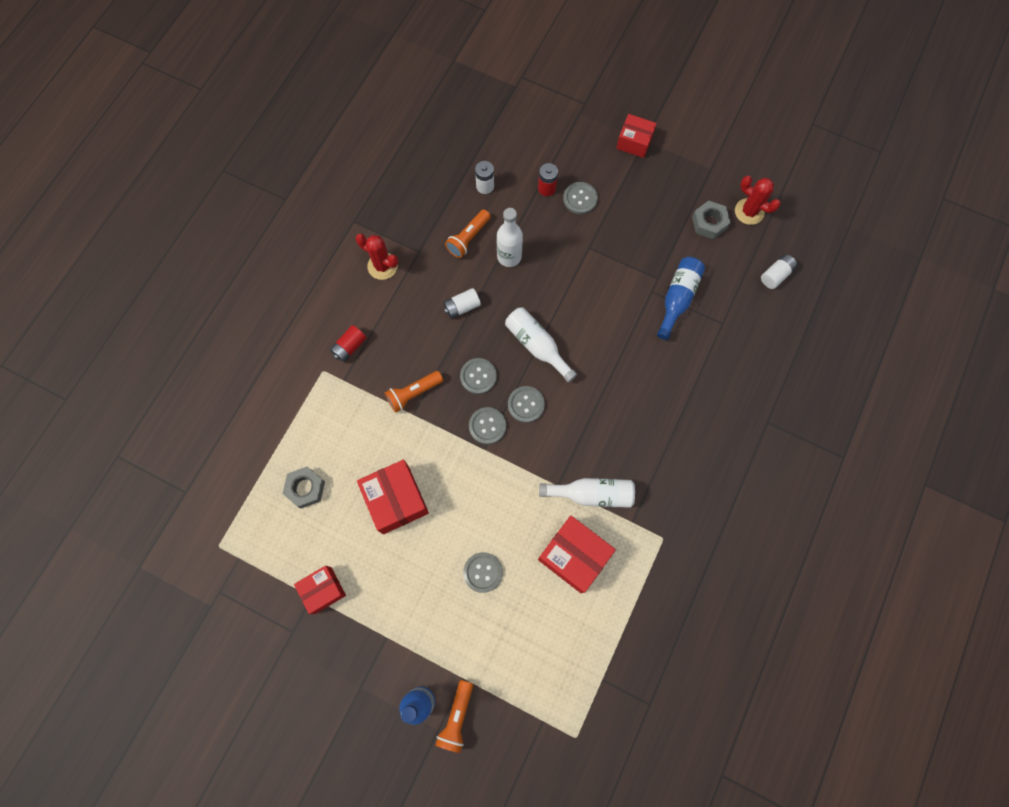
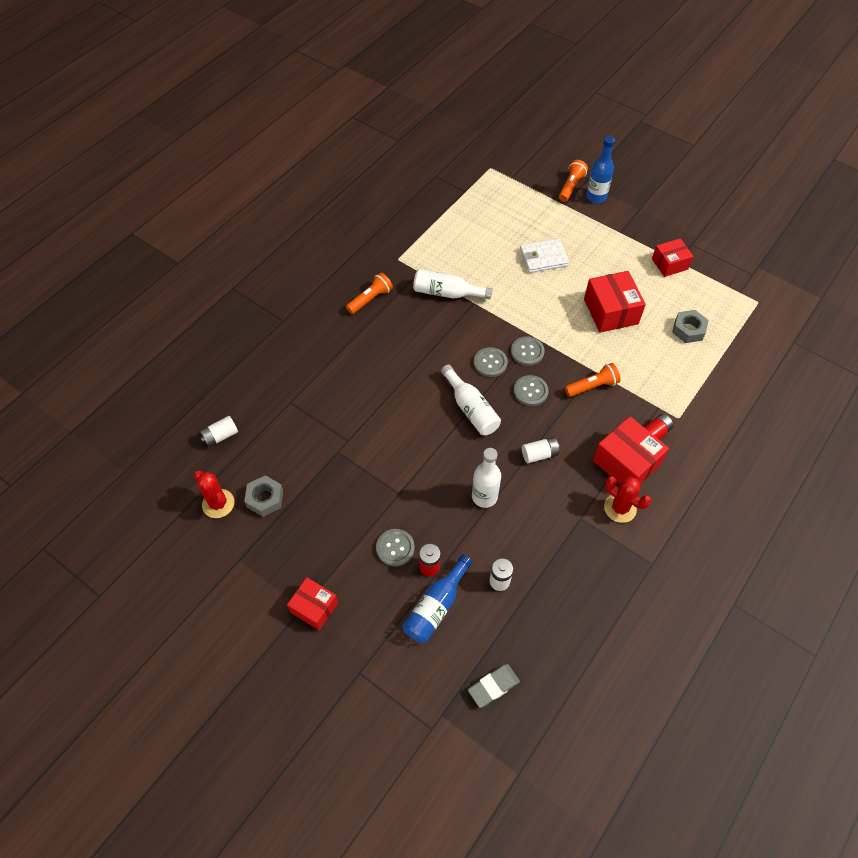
camera: 170 degrees left, 15 degrees down
orange flashlight [445,210,491,258] -> orange flashlight moved to [346,273,393,314]
grey button [463,552,503,593] -> white wallet [520,239,569,273]
red box [538,515,616,593] -> red box moved to [593,416,669,484]
blue bottle [657,257,705,340] -> blue bottle moved to [403,555,472,643]
none -> grey eraser [468,664,520,708]

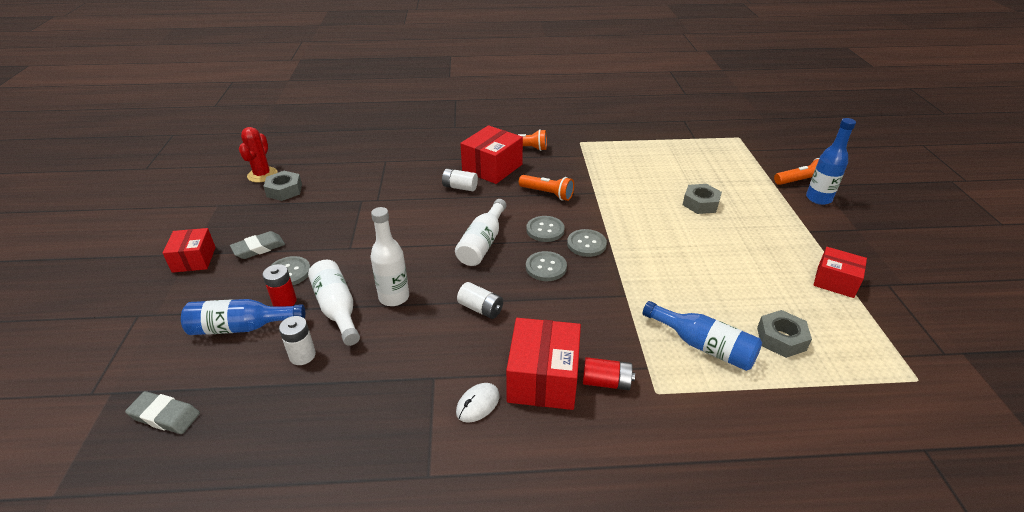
camera: 50 degrees right, 20 degrees down
white battery [200,416,238,447] -> white battery moved to [442,168,478,191]
white bottle [413,269,493,299] -> white bottle moved to [308,260,360,346]
white wallet [520,239,569,273] -> grey nut [683,184,722,214]
orange flashlight [565,363,620,397] -> orange flashlight moved to [519,175,574,201]
red box [584,271,646,333] -> red box moved to [460,125,523,184]
red cactus [604,476,651,523] -> white mouse [456,383,500,423]
none -> grey eraser [230,231,285,259]
none -> blue bottle [643,301,762,371]

